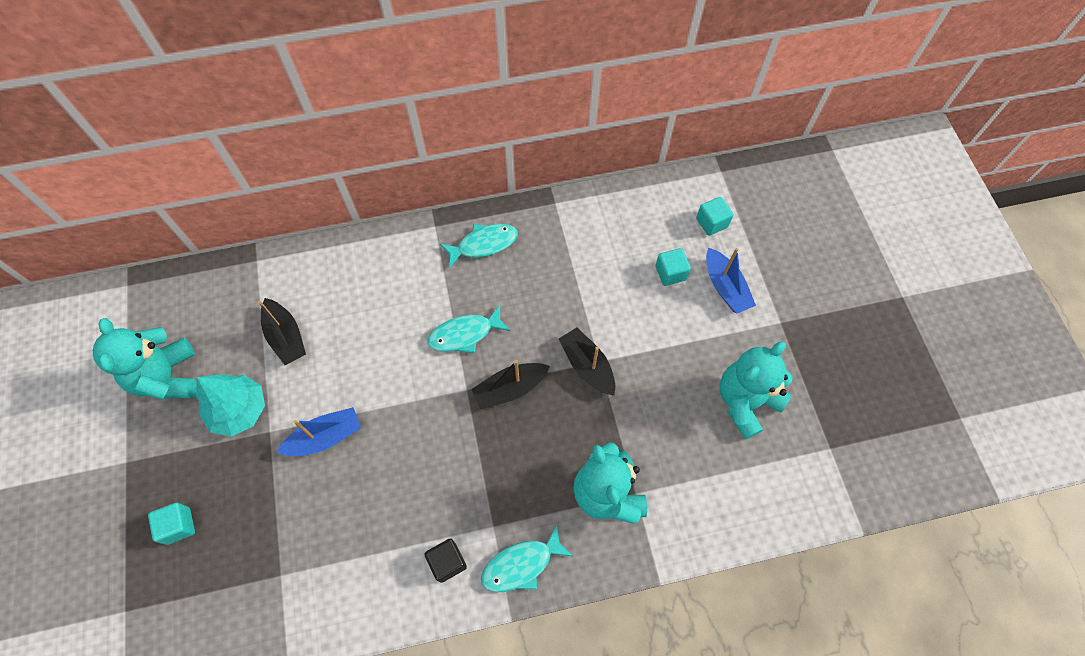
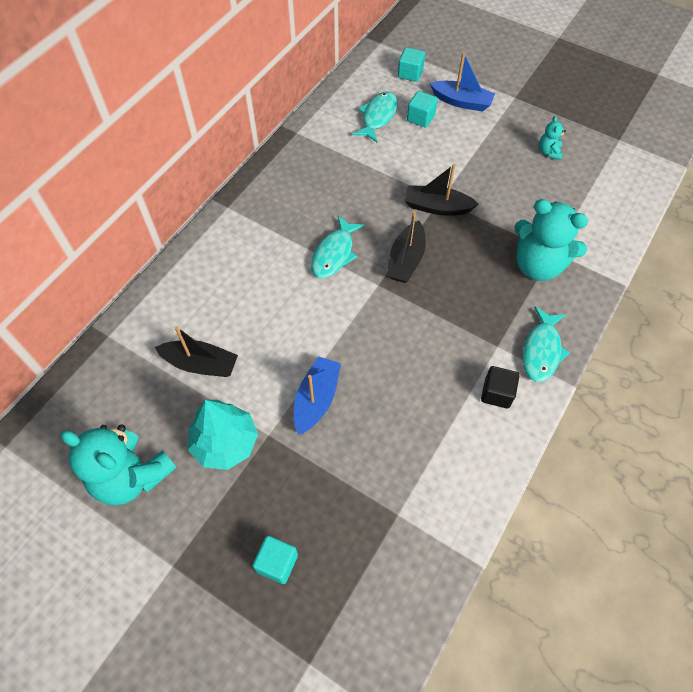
camera: 45 degrees left, 5 degrees down
turquoise fish [440,224,518,269] -> turquoise fish moved to [352,91,398,142]
turquoise teddy bear [720,342,793,440] -> turquoise teddy bear [539,116,566,160], size x0.45

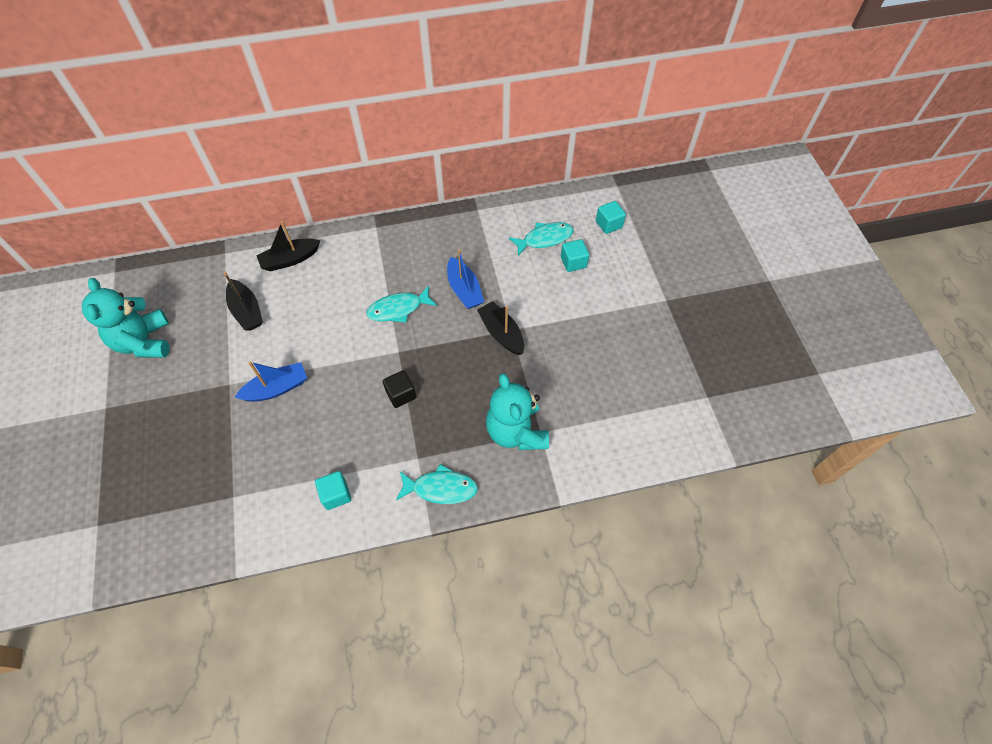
camera: 45 degrees right, 0 degrees up
turquoise tree [188,400,258,470] -> none
turquoise cube [252,536,298,584] -> turquoise cube moved to [315,471,351,510]
black boat [386,211,426,283] -> black boat moved to [256,221,320,271]
blue boat [430,52,495,112] -> blue boat moved to [447,249,484,309]
black cube [481,366,519,409] -> black cube moved to [383,370,416,408]
turquoise fish [523,306,570,382] -> turquoise fish turned 150 degrees counterclockwise [396,464,478,504]
turquoise teddy bear [539,116,566,160] -> none

